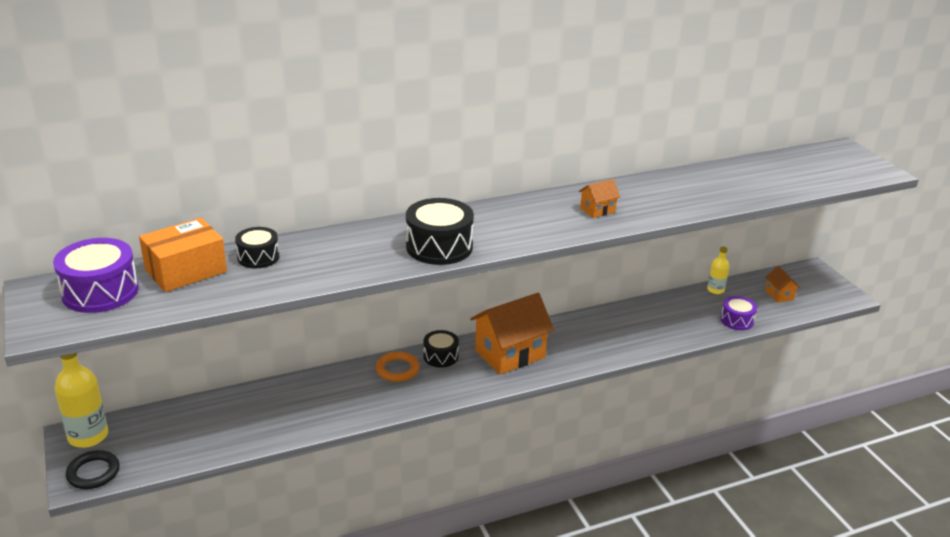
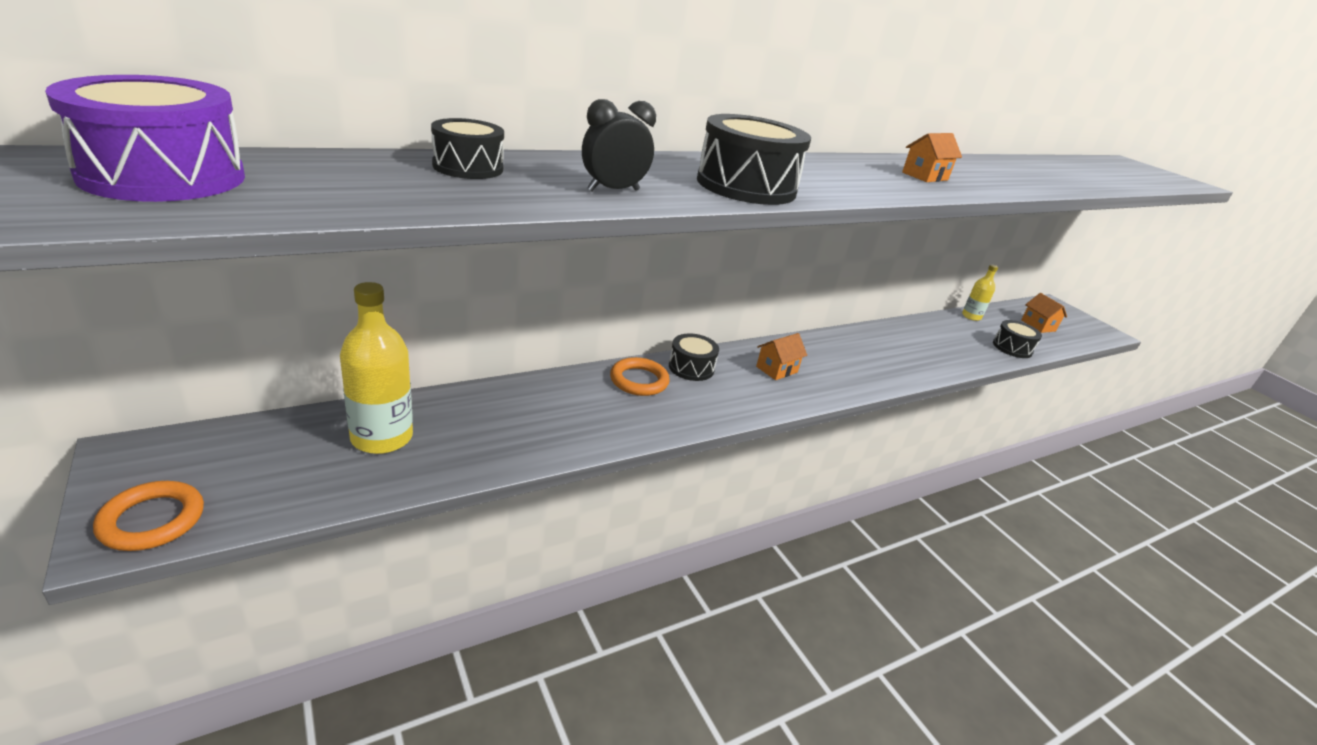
camera: 10 degrees left, 0 degrees up
yellow bottle [55,353,108,448] -> yellow bottle moved to [340,282,413,454]
black ring [66,450,120,489] -> orange ring [93,481,204,551]
orange box [139,218,227,292] -> none
orange house [470,293,554,375] -> orange house [756,333,807,380], size x0.47
purple drum [721,296,757,330] -> black drum [993,320,1042,358]
none -> black clock [582,99,656,191]

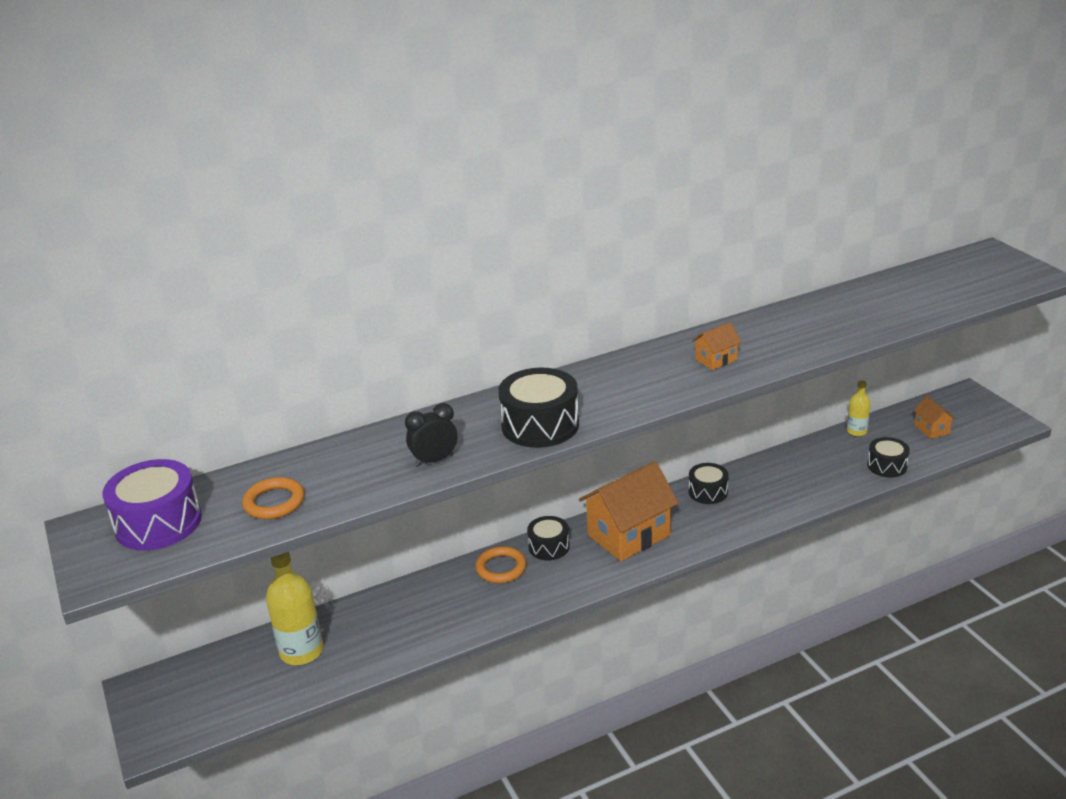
camera: 10 degrees right, 0 degrees up
orange ring [93,481,204,551] -> orange ring moved to [242,477,304,519]
black drum [431,118,504,179] -> black drum moved to [689,463,728,504]
orange house [756,333,807,380] -> orange house [579,461,678,561], size x2.14

